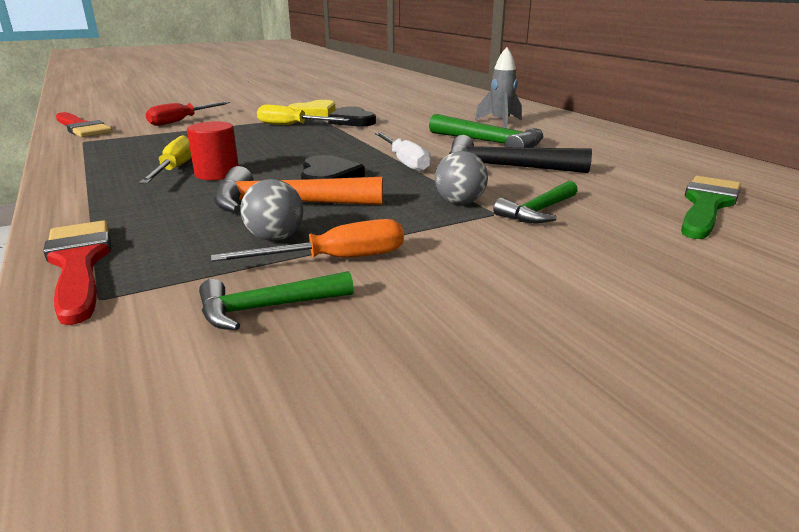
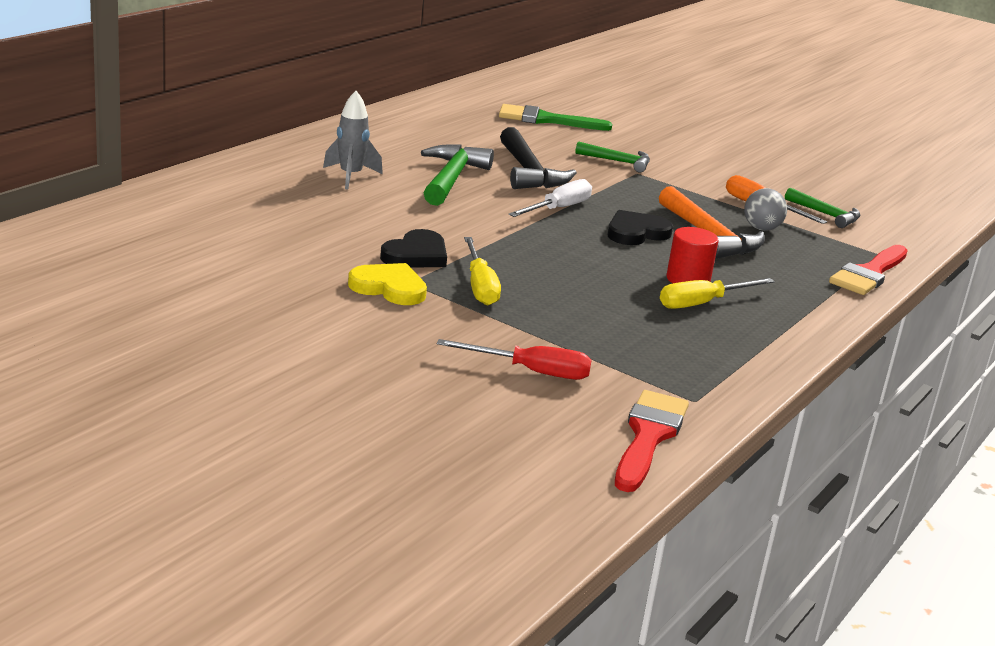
camera: 120 degrees left, 0 degrees up
grey ball [435,151,488,204] -> none

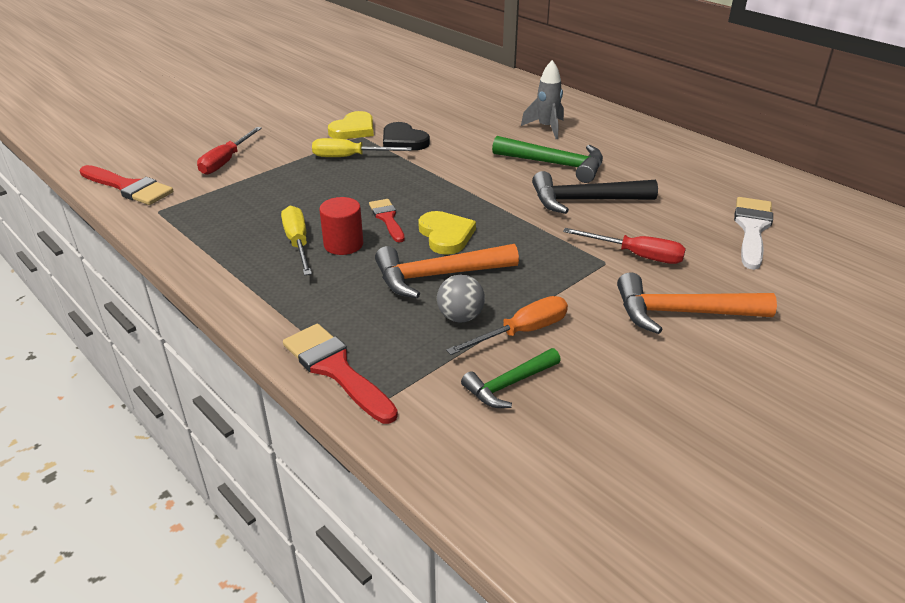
camera: 105 degrees right, 10 degrees up
green brush [499,104,612,131] -> white brush [734,197,773,270]
white screwdriver [508,179,592,217] -> none
green hammer [575,141,650,173] -> red screwdriver [563,228,686,264]
black heart [607,210,673,245] -> yellow heart [418,211,476,255]
none -> red brush [369,199,405,242]
none -> orange hammer [617,272,777,334]

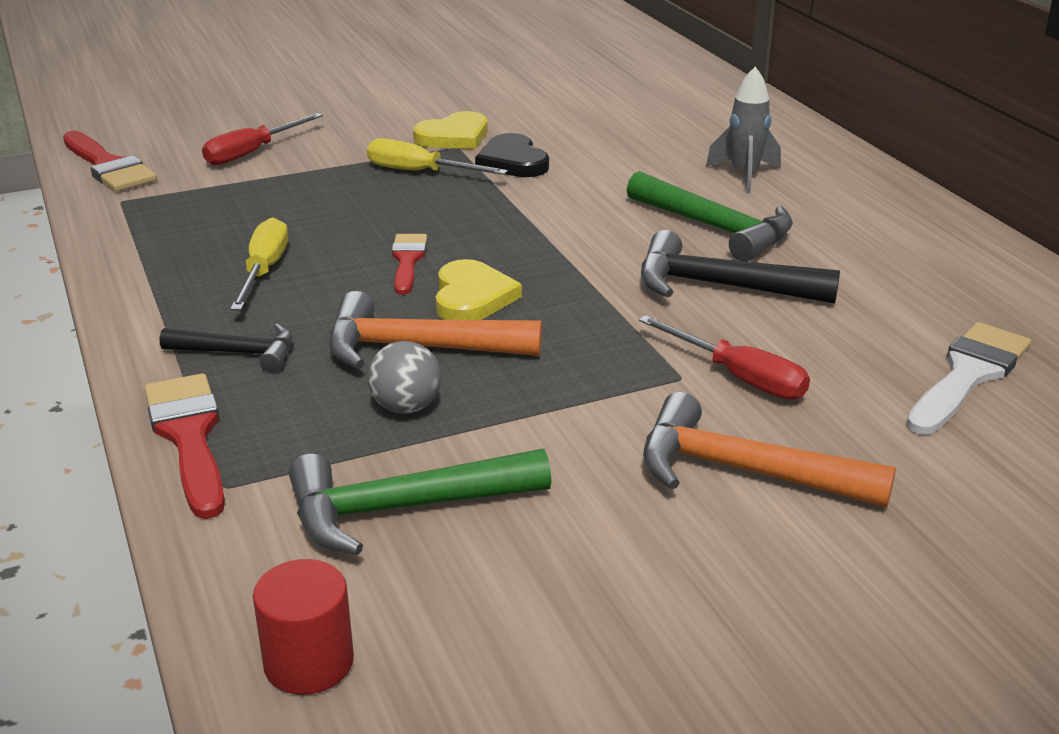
camera: 20 degrees right, 5 degrees down
red cylinder [319,197,363,255] -> red cylinder moved to [253,559,354,695]
orange screwdriver [446,296,568,355] -> none
green hammer [461,348,561,408] -> green hammer [289,449,551,555], size x1.62
none -> black hammer [160,323,293,372]

